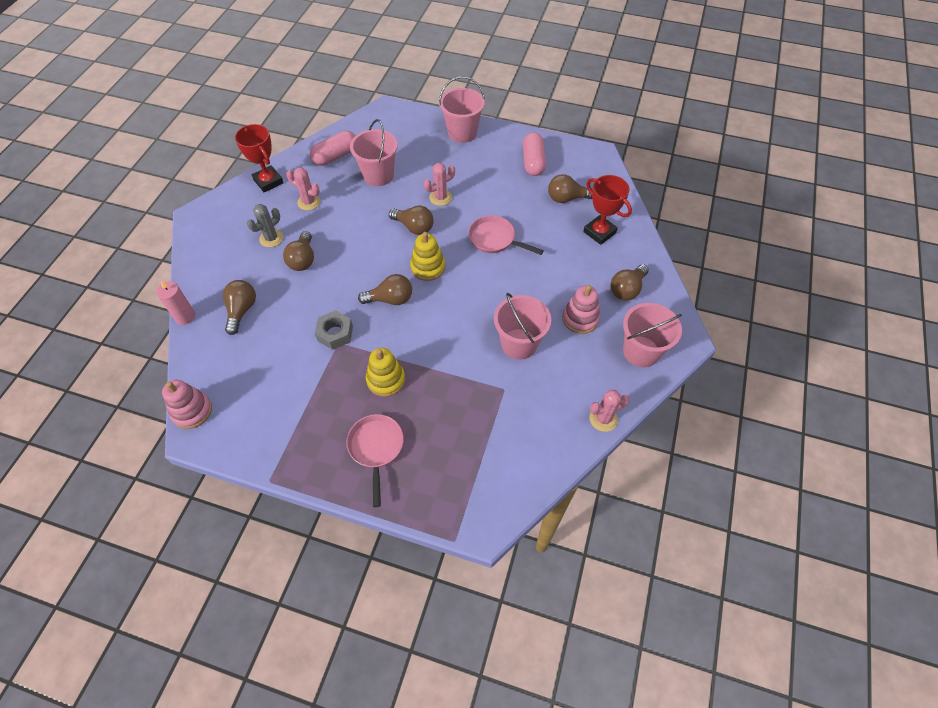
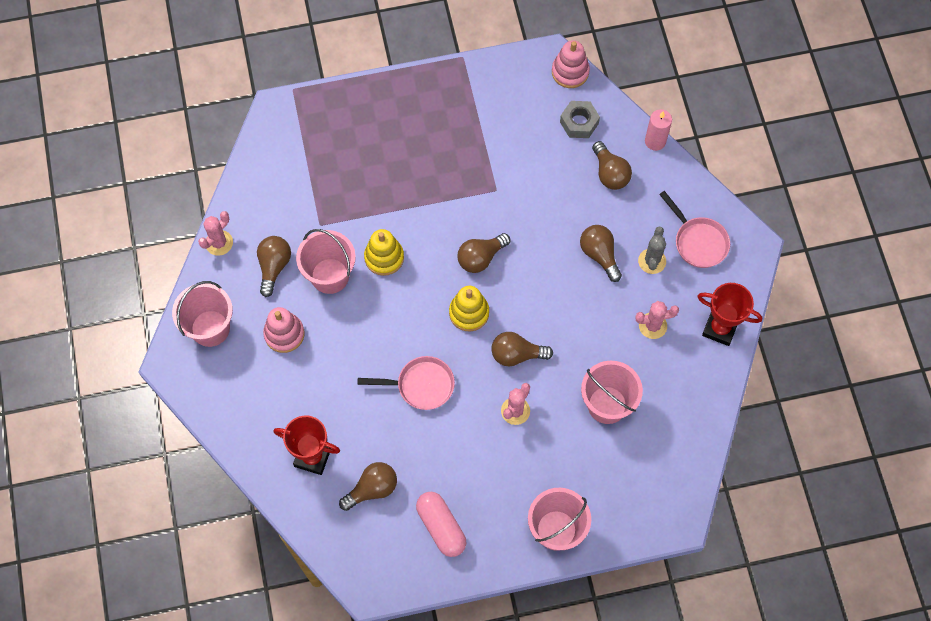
camera: 150 degrees right, 10 degrees up
pink capsule [310,131,356,166] -> none
grey nut [315,310,353,350] -> grey nut moved to [560,101,600,138]
pink pan [346,414,404,507] -> pink pan moved to [659,191,730,268]
yellow stacking toy [366,348,405,397] -> yellow stacking toy moved to [364,229,404,276]
brown light bulb [610,264,649,301] -> brown light bulb moved to [257,236,291,297]

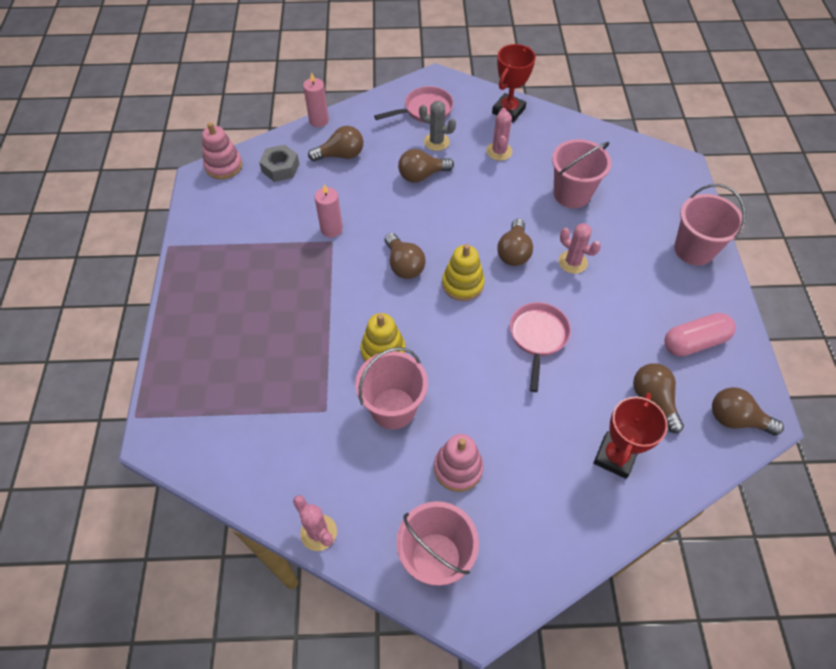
camera: 80 degrees left, 10 degrees down
brown light bulb [257,236,291,297] -> brown light bulb moved to [712,387,784,436]
none -> pink candle [314,184,343,238]

